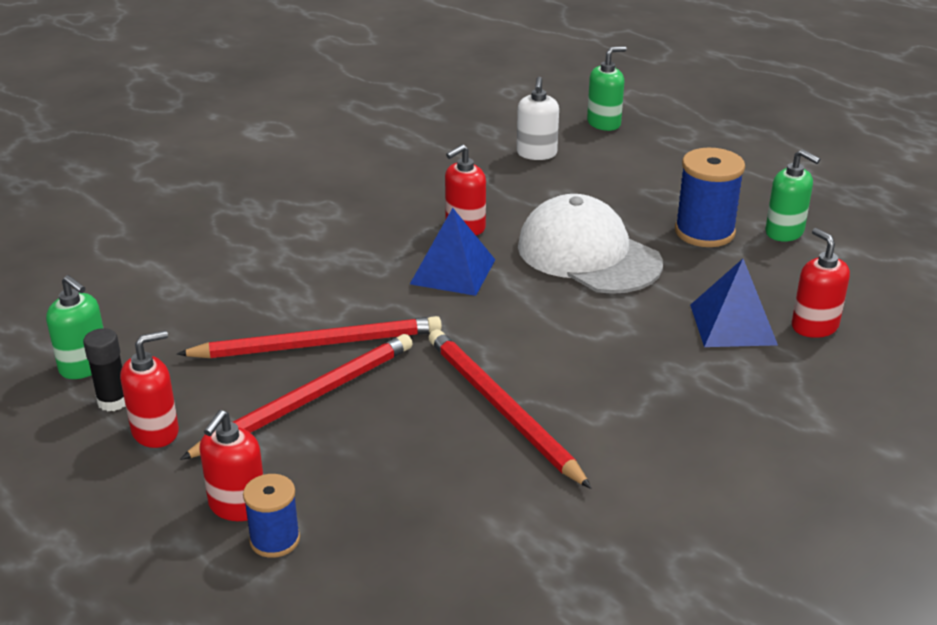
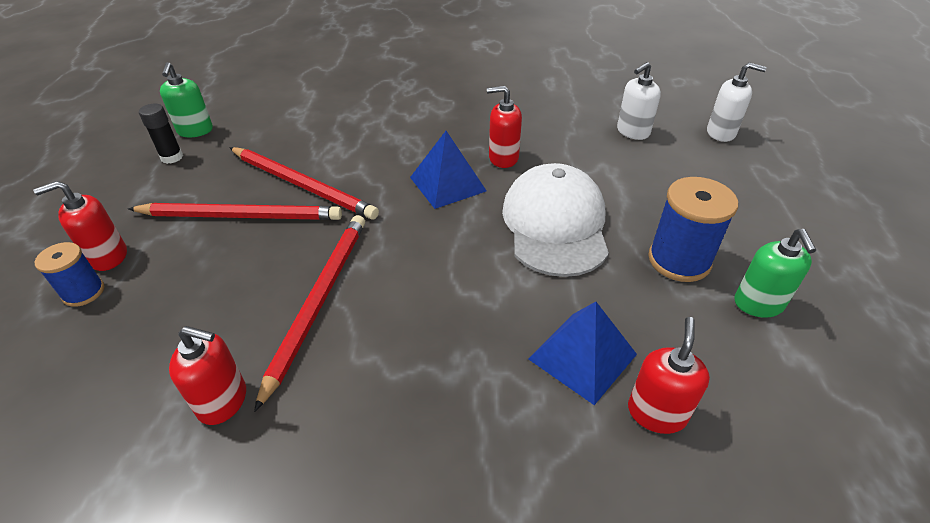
camera: 45 degrees right, 10 degrees up
red soap dispenser [120,330,179,448] -> red soap dispenser moved to [169,326,246,425]
green soap dispenser [587,46,627,131] -> white soap dispenser [707,63,767,142]

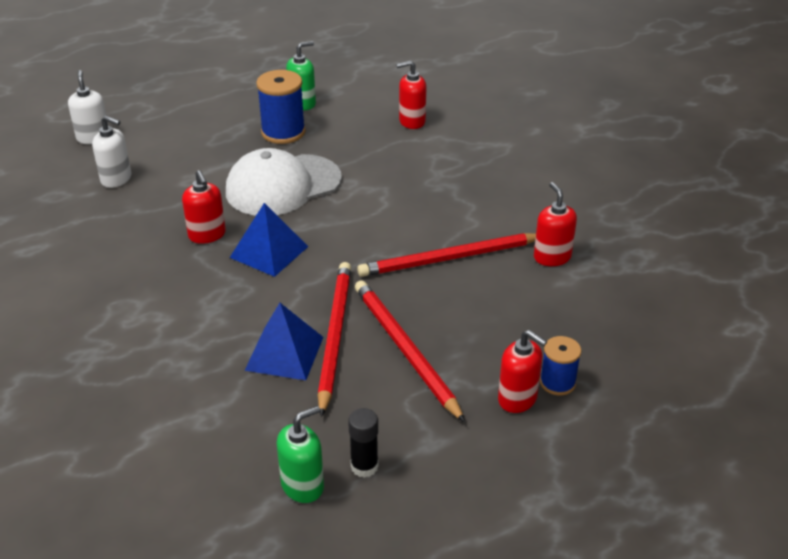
camera: 120 degrees left, 5 degrees down
blue pyramid [528,302,637,405] -> blue pyramid moved to [244,303,323,380]

